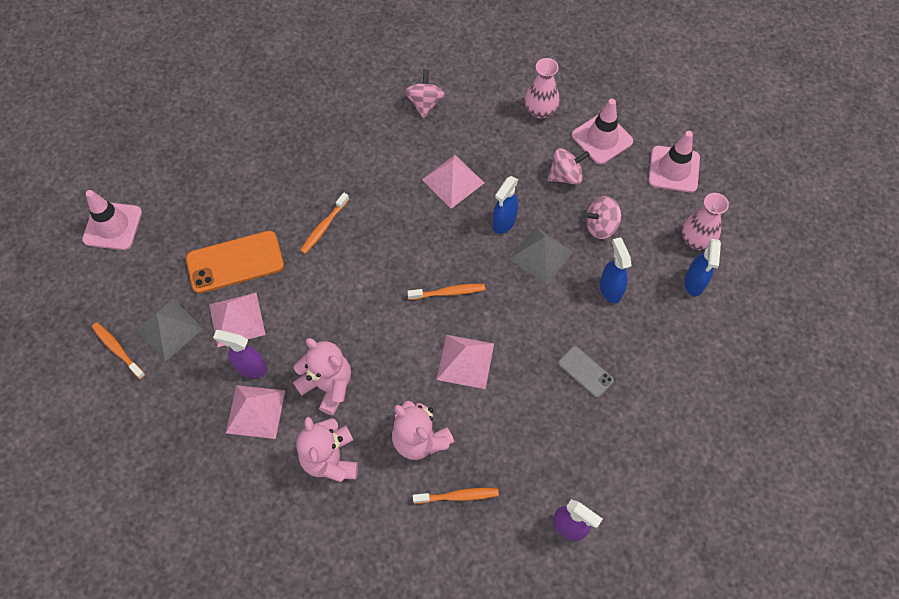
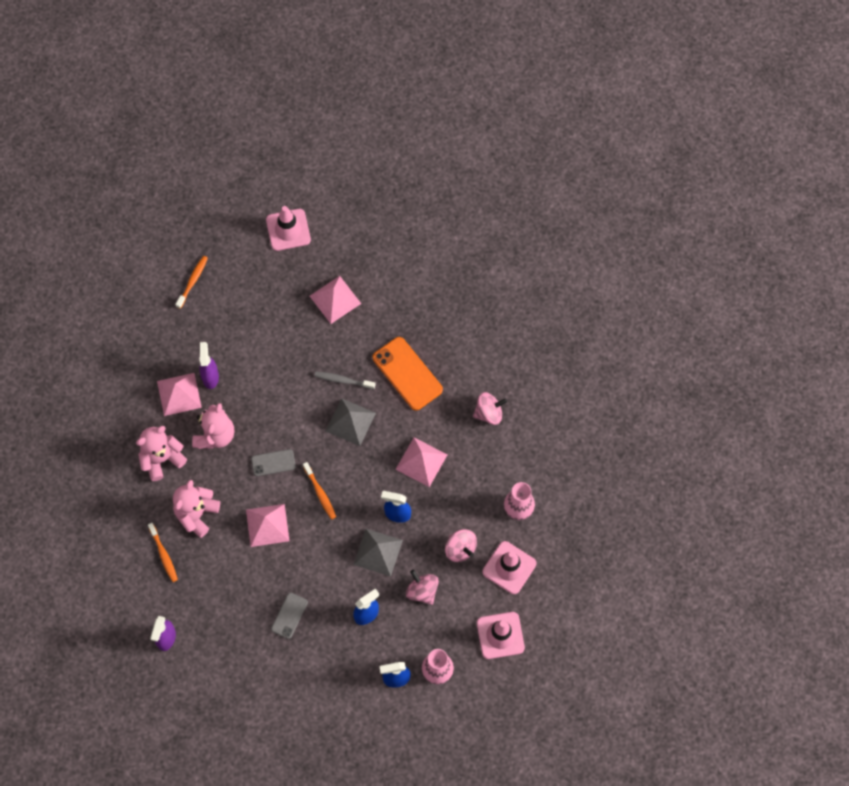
camera: 70 degrees right, 5 degrees up
grey pyramid [135,299,203,361] -> grey pyramid moved to [326,398,376,446]
orange phone [186,231,284,293] -> orange phone moved to [373,337,443,411]
pink pyramid [209,293,266,347] -> pink pyramid moved to [310,276,361,324]
orange toothbrush [300,193,349,254] -> grey toothbrush [314,371,376,389]
none -> grey phone [251,449,296,476]

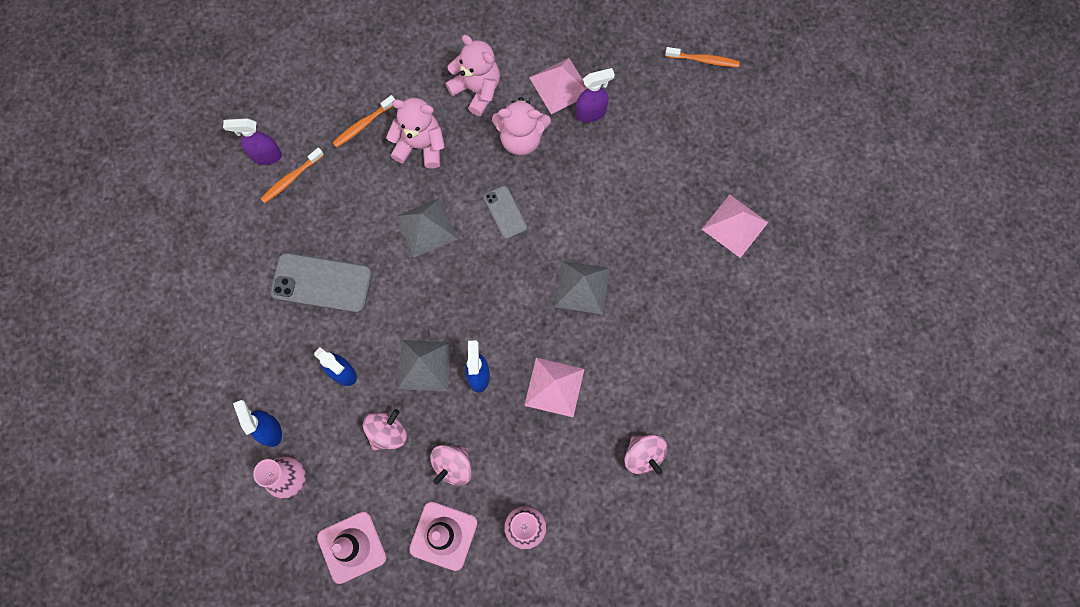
camera: 75 degrees right, 5 degrees up
pink pyramid [246,504,290,547] -> grey pyramid [396,198,458,258]
pink traffic cone [266,206,311,251] -> none
grey phone [271,593,308,639] -> grey phone [270,253,372,313], size x1.78
orange toothbrush [303,462,336,519] -> orange toothbrush moved to [261,147,324,203]
grey toothbrush [314,371,376,389] -> none
orange phone [373,337,443,411] -> none

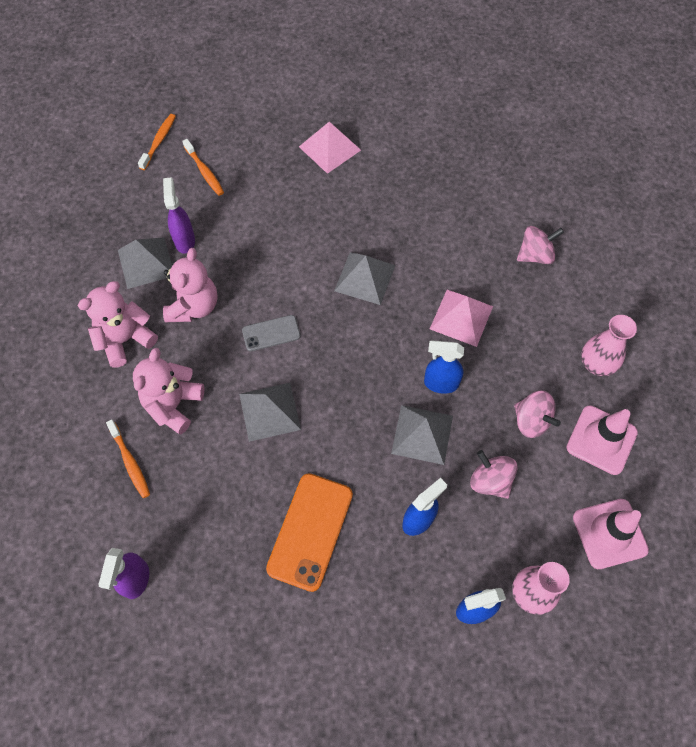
camera: 80 degrees left, 10 degrees down
orange toothbrush [261,147,324,203] -> orange toothbrush moved to [182,139,224,196]
grey phone [270,253,372,313] -> orange phone [266,473,353,592]
pink pyramid [529,58,587,114] -> grey pyramid [118,237,172,289]

